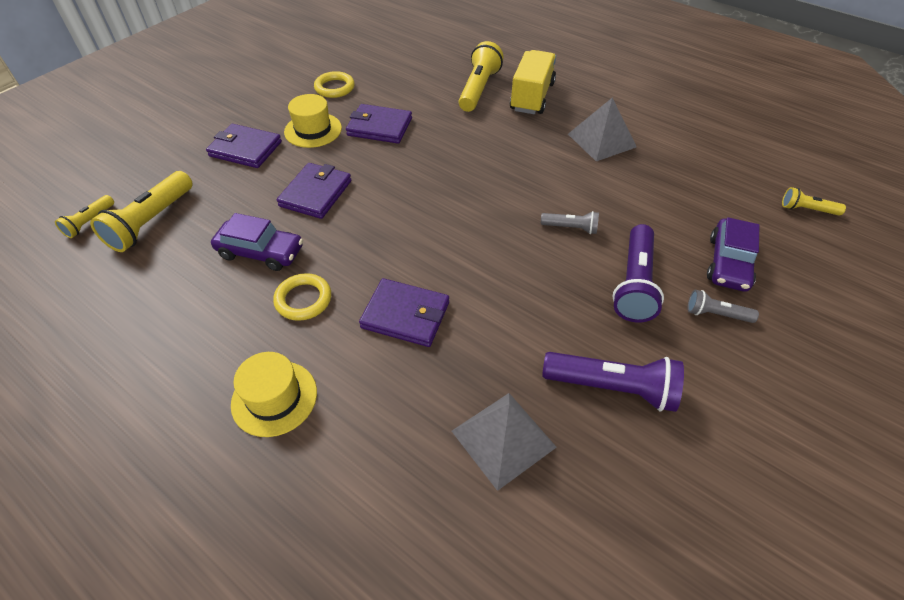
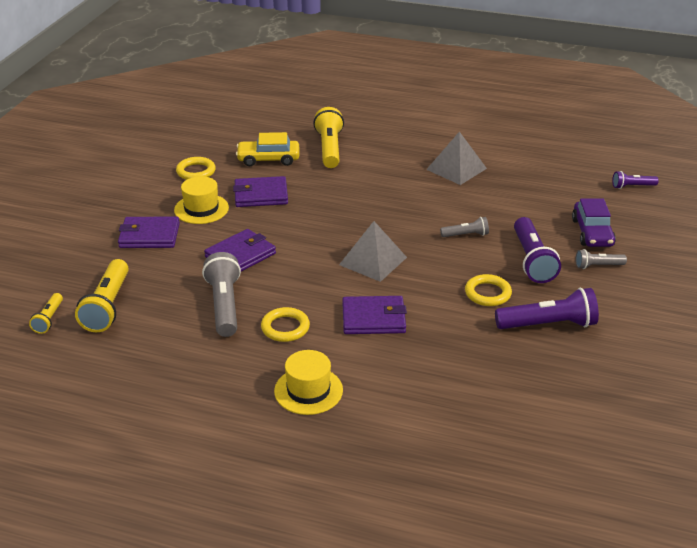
camera: 20 degrees left, 15 degrees down
purple car [211,213,303,271] -> grey flashlight [202,252,241,337]
purple wallet [277,163,351,219] -> purple wallet turned 45 degrees clockwise [204,229,276,272]
grey pyramid [452,393,557,491] -> grey pyramid moved to [339,221,407,282]
yellow truck [510,50,556,114] -> none
yellow flashlight [782,187,846,216] -> purple flashlight [612,171,659,189]
none -> yellow car [236,132,299,166]
none -> yellow ring [465,274,512,306]

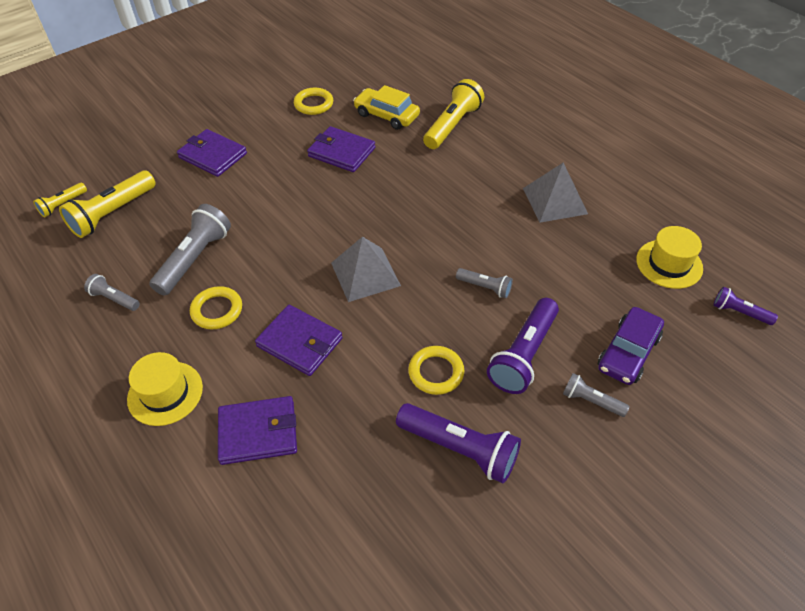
camera: 35 degrees right, 15 degrees up
yellow hat [174,176,229,224] -> yellow hat moved to [636,226,703,289]
purple wallet [204,229,276,272] -> purple wallet moved to [218,396,297,465]
none -> grey flashlight [84,274,140,311]

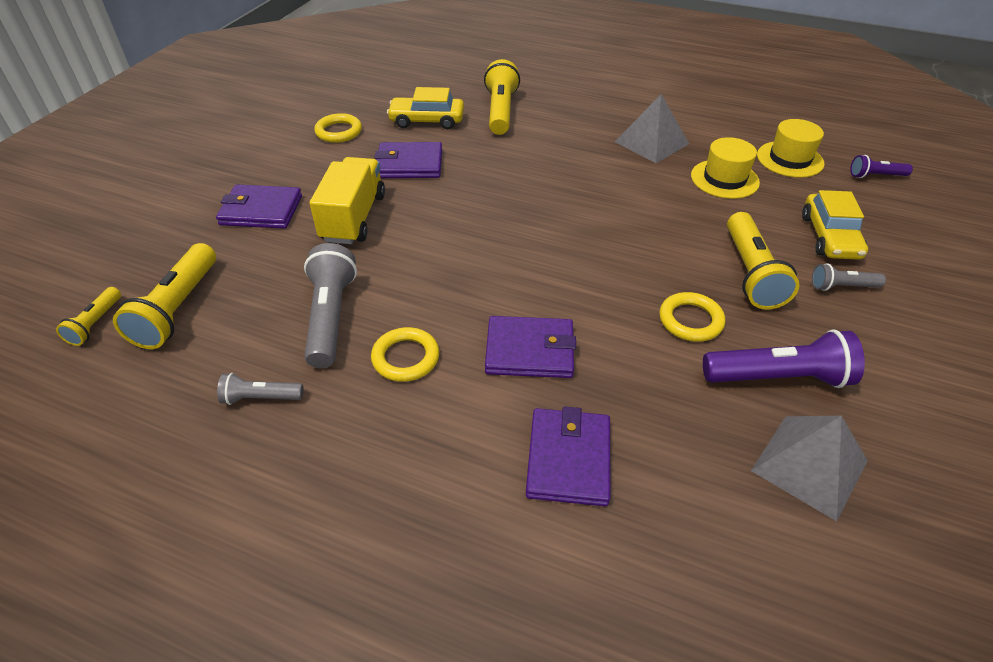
camera: 30 degrees left, 5 degrees down
yellow hat [127,352,203,426] -> yellow hat moved to [691,137,760,199]
purple wallet [218,396,297,465] -> purple wallet turned 45 degrees counterclockwise [526,406,610,506]
grey pyramid [331,236,401,302] -> grey pyramid moved to [751,416,868,521]
grey flashlight [456,268,513,298] -> none
purple flashlight [487,298,559,394] -> yellow flashlight [727,212,799,309]
purple car [598,307,664,385] -> yellow car [802,190,868,260]
none -> yellow truck [309,157,385,244]

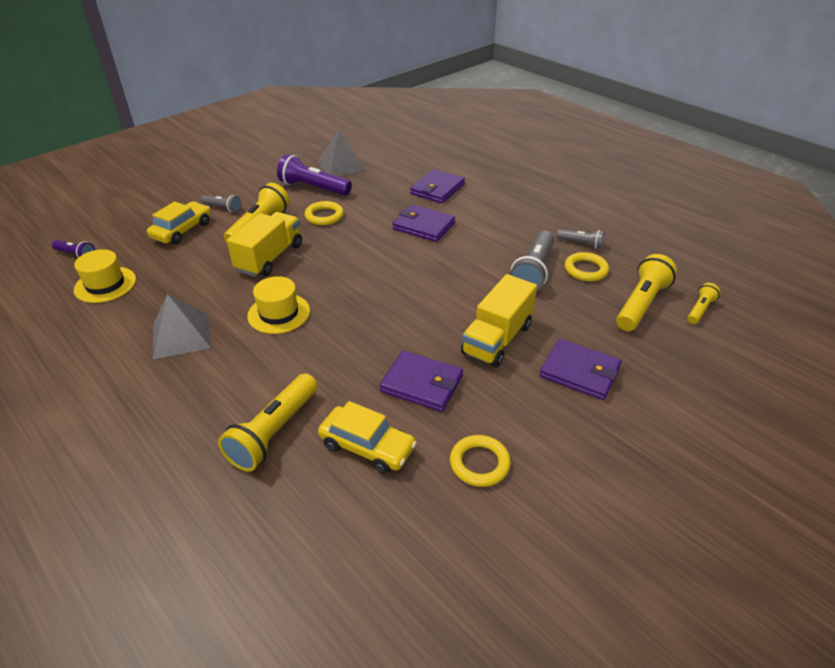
camera: 155 degrees left, 5 degrees down
yellow ring [371,327,439,382] -> yellow ring moved to [565,252,609,281]
yellow hat [691,137,760,199] -> yellow hat moved to [247,276,310,334]
none -> yellow truck [227,212,302,277]

